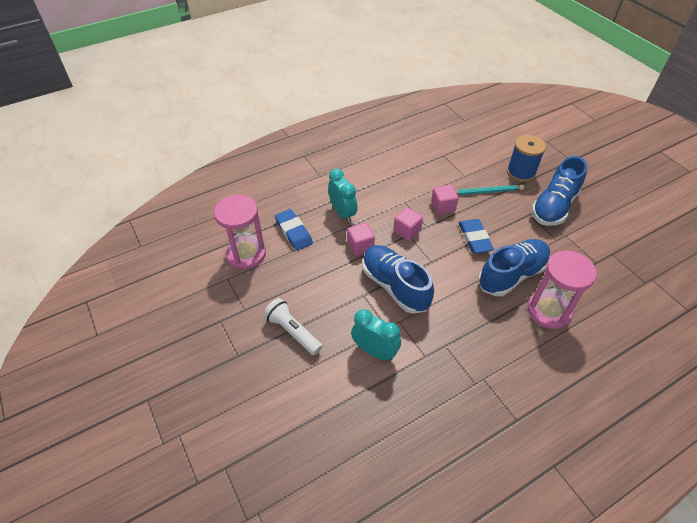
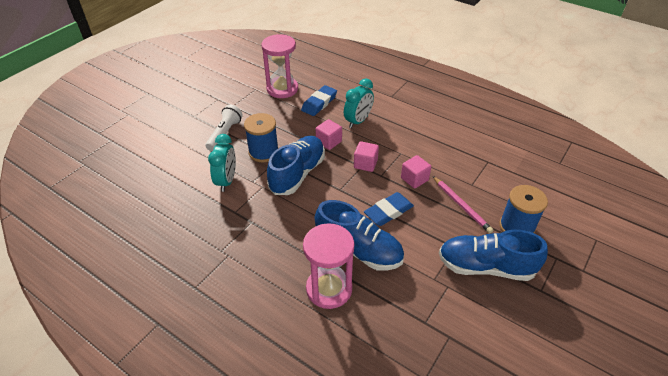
camera: 65 degrees right, 5 degrees down
turquoise pencil [456,185,524,195] -> pink pencil [433,176,494,233]
none -> blue spool [244,113,278,162]

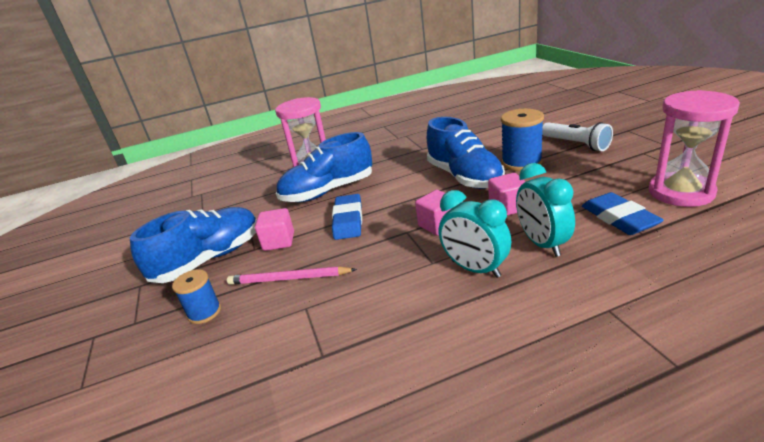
camera: 130 degrees right, 15 degrees down
turquoise clock [208,134,236,192] -> turquoise clock moved to [439,190,511,278]
pink cube [401,155,431,189] -> pink cube moved to [255,208,294,251]
blue spool [499,185,548,233] -> blue spool [172,269,221,324], size x0.62

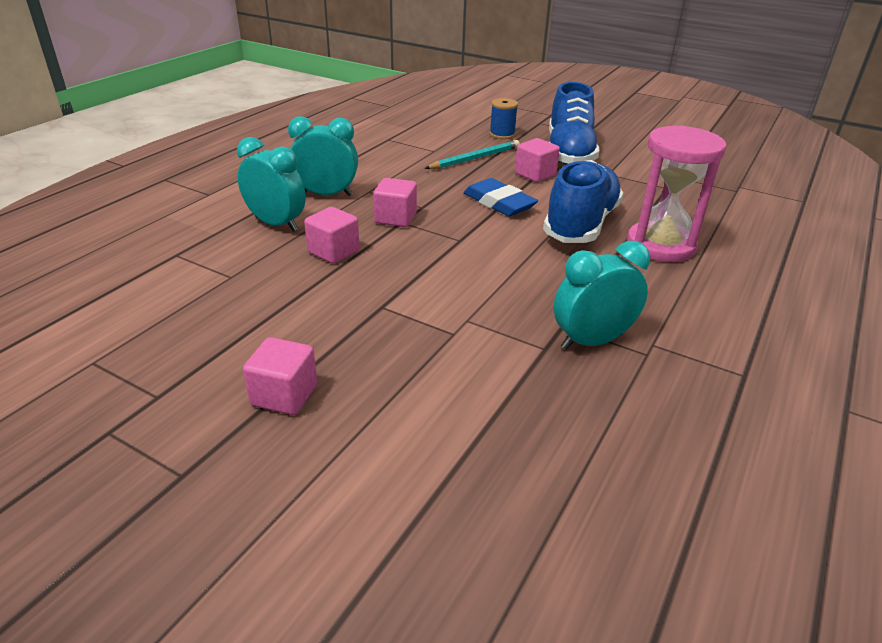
camera: 135 degrees right, 5 degrees up
pink pencil [227,266,357,285] -> turquoise pencil [424,140,520,169]
blue shoe [427,117,505,189] -> none
blue spool [501,109,544,171] -> none
white flashlight [542,122,613,151] -> pink cube [243,337,317,415]
blue eraser [582,192,664,235] -> none
pink hourglass [649,90,740,207] -> none
none -> turquoise clock [554,241,650,350]

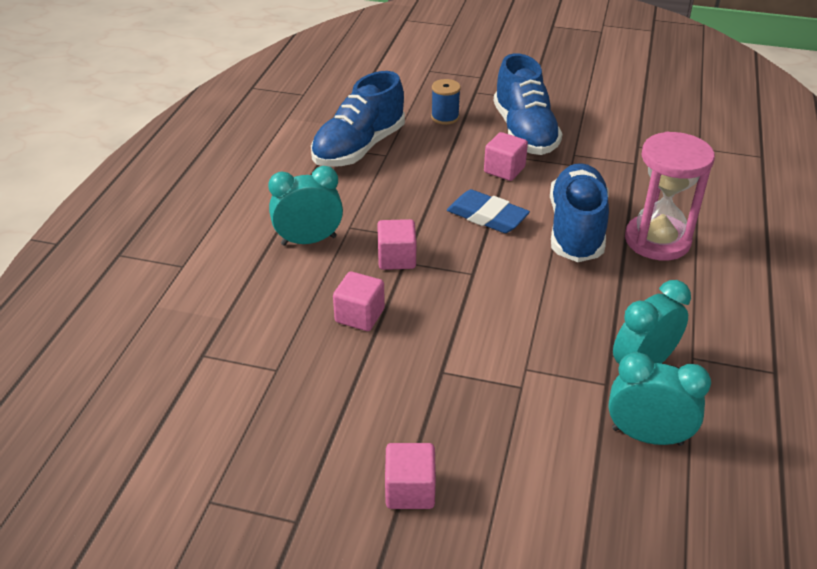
camera: 15 degrees left, 5 degrees up
turquoise clock [237,137,306,232] -> turquoise clock moved to [608,352,711,446]
turquoise pencil [424,140,520,169] -> none
none -> blue shoe [311,71,405,167]

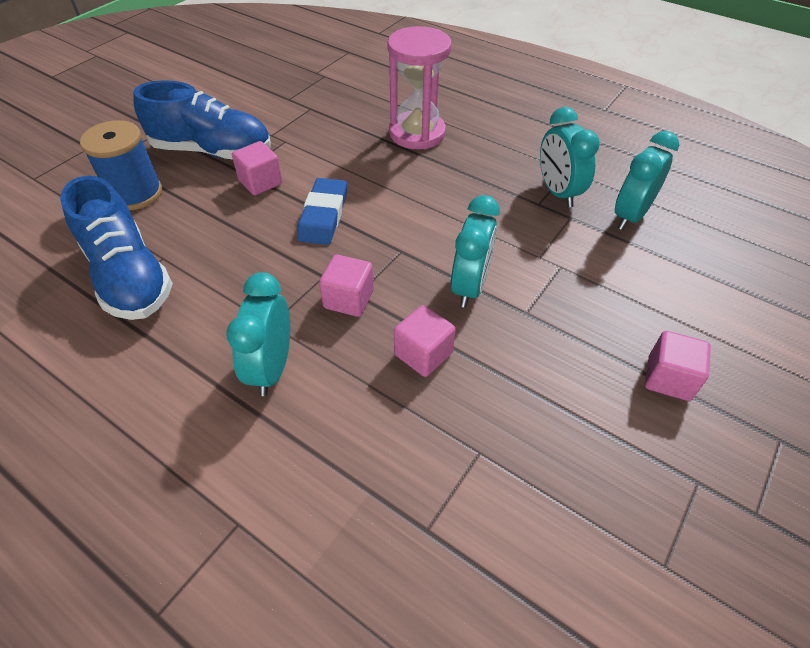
camera: 70 degrees left, 10 degrees up
blue spool [431,79,461,125] -> blue spool [80,120,162,210], size x1.61
blue eraser [447,189,530,233] -> blue eraser turned 45 degrees counterclockwise [297,178,347,245]
blue shoe [550,163,609,262] -> none
none -> turquoise clock [451,195,500,308]

